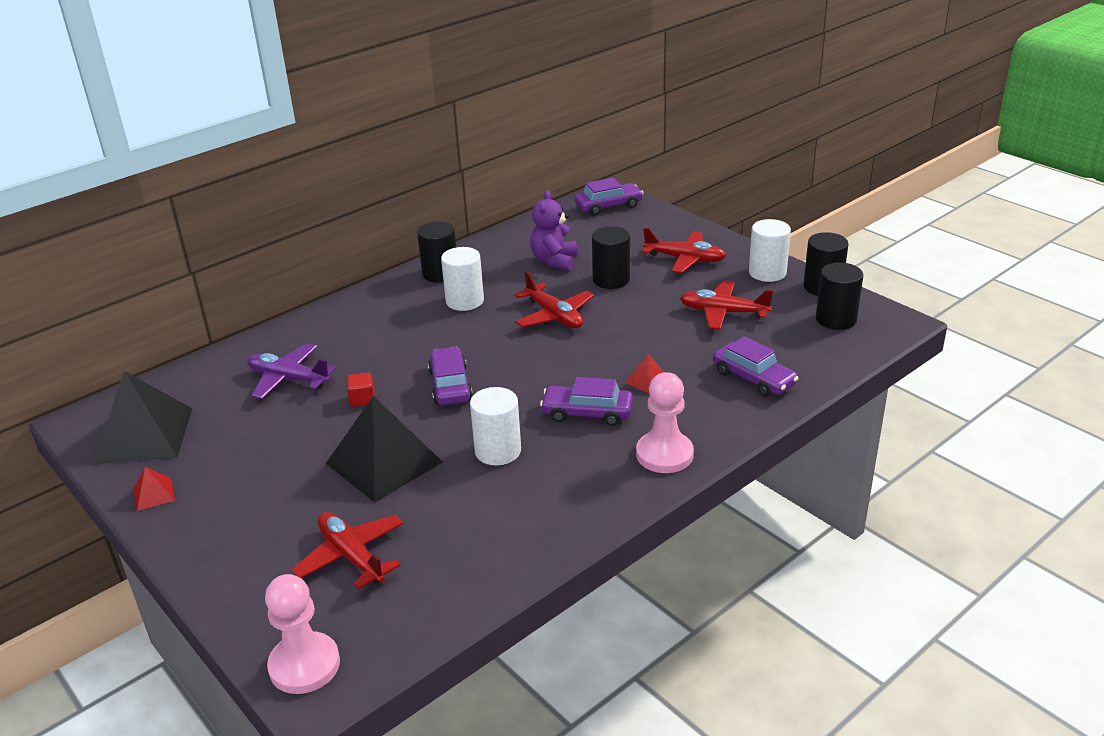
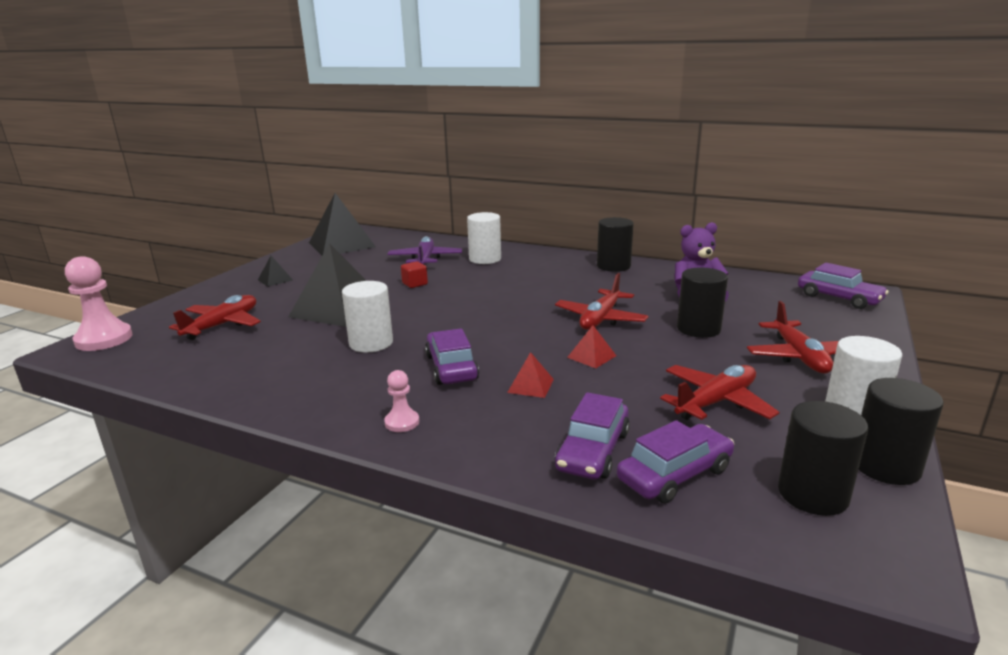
camera: 65 degrees right, 10 degrees down
red pyramid [134,467,175,511] -> red pyramid moved to [567,325,616,368]
purple car [428,347,473,405] -> purple car moved to [617,420,734,504]
white cylinder [441,247,484,311] -> white cylinder moved to [467,212,501,264]
pink pawn [636,372,694,473] -> pink pawn [384,370,419,432], size x0.52
red plane [680,280,773,330] -> red plane turned 60 degrees clockwise [660,365,779,420]
none -> black pyramid [258,256,293,287]

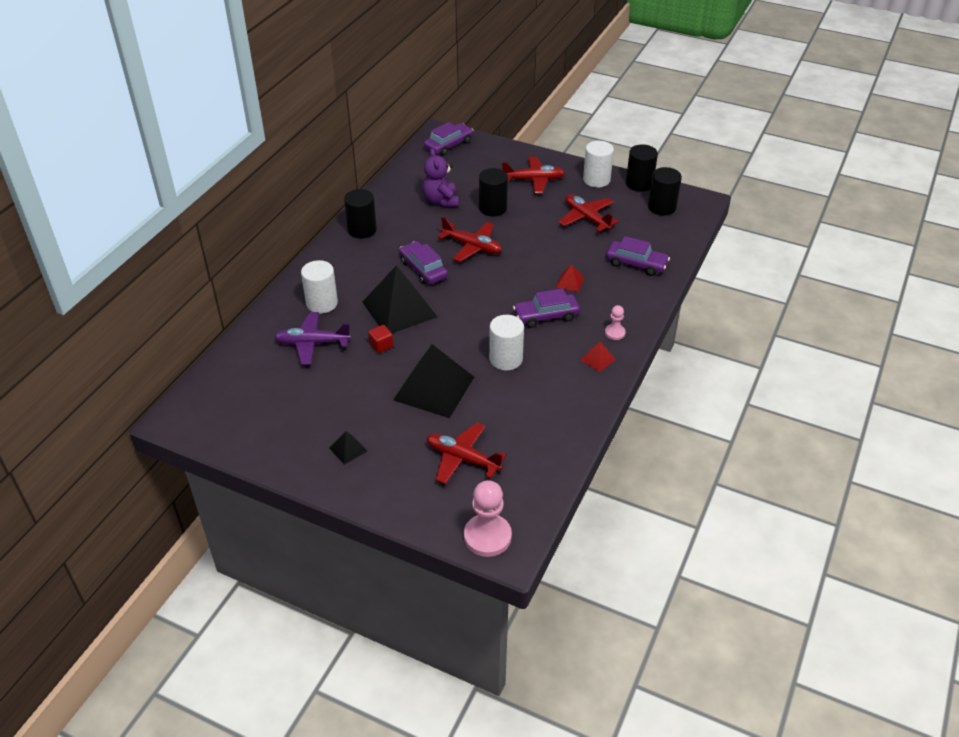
camera: 90 degrees left, 20 degrees up
black pyramid [309,193,376,256] -> black pyramid moved to [362,265,437,333]
red pyramid [567,325,616,368] -> red pyramid moved to [580,341,616,372]
purple car [617,420,734,504] -> purple car moved to [399,241,448,284]

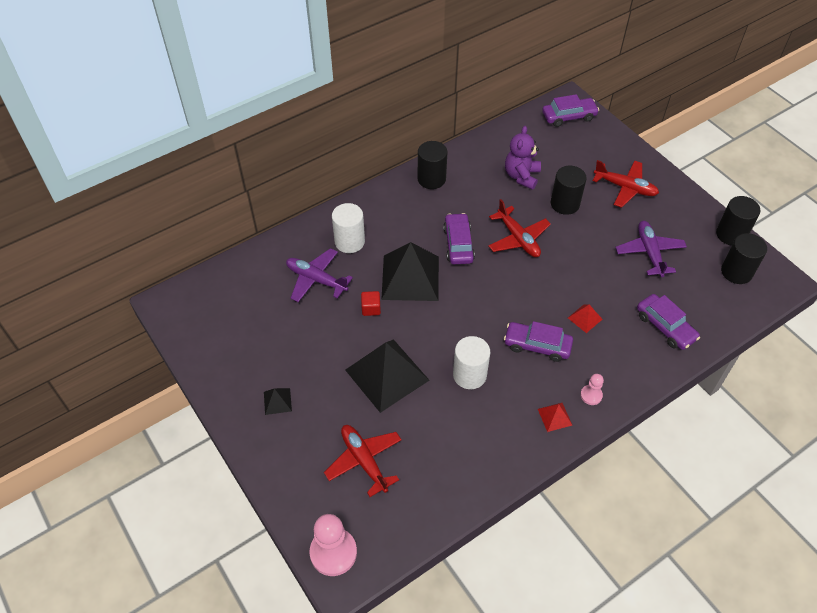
camera: 30 degrees right, 10 degrees up
red plane [559,194,619,232] -> purple plane [615,221,687,277]
white cylinder [583,141,614,187] -> none

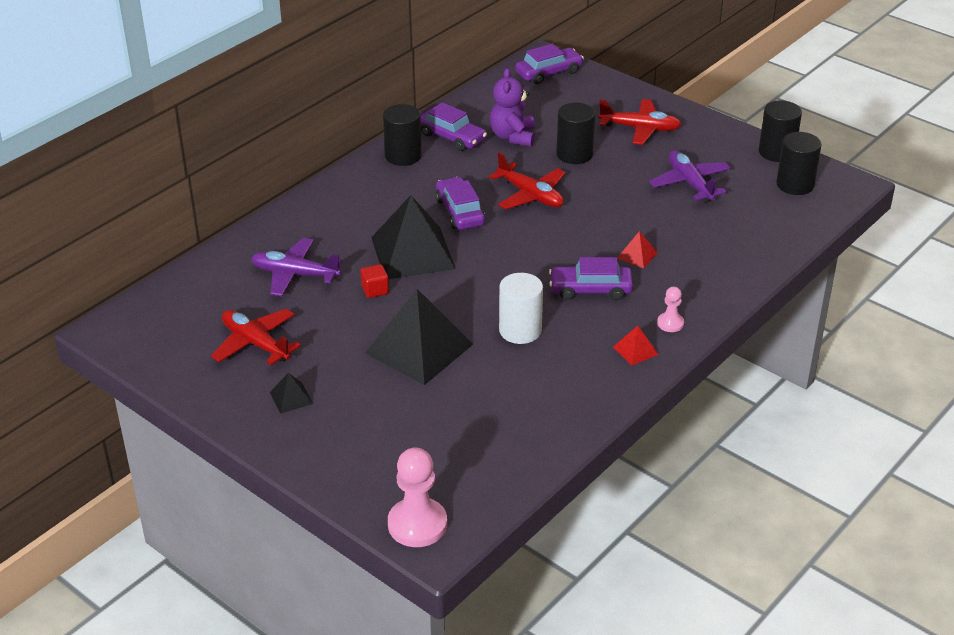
camera: 15 degrees left, 15 degrees down
red plane [324,425,402,497] -> red plane moved to [211,309,301,365]
white cylinder [332,203,365,253] -> none
purple car [637,294,700,350] -> purple car moved to [420,102,487,151]

